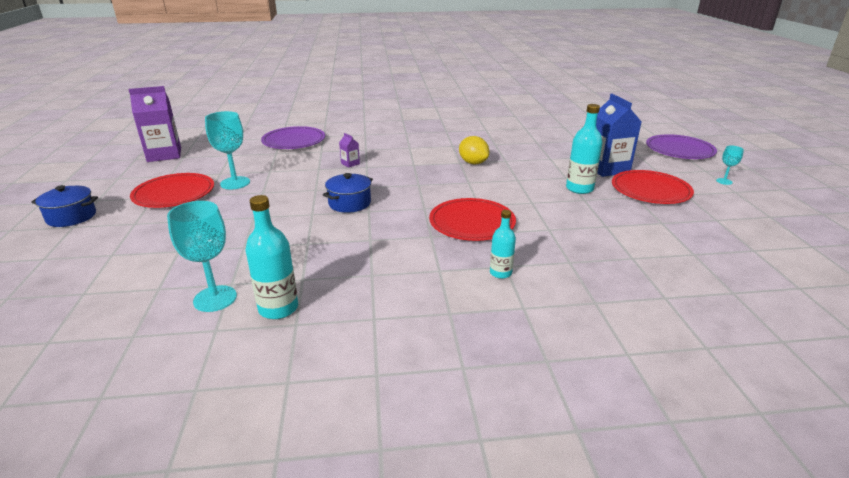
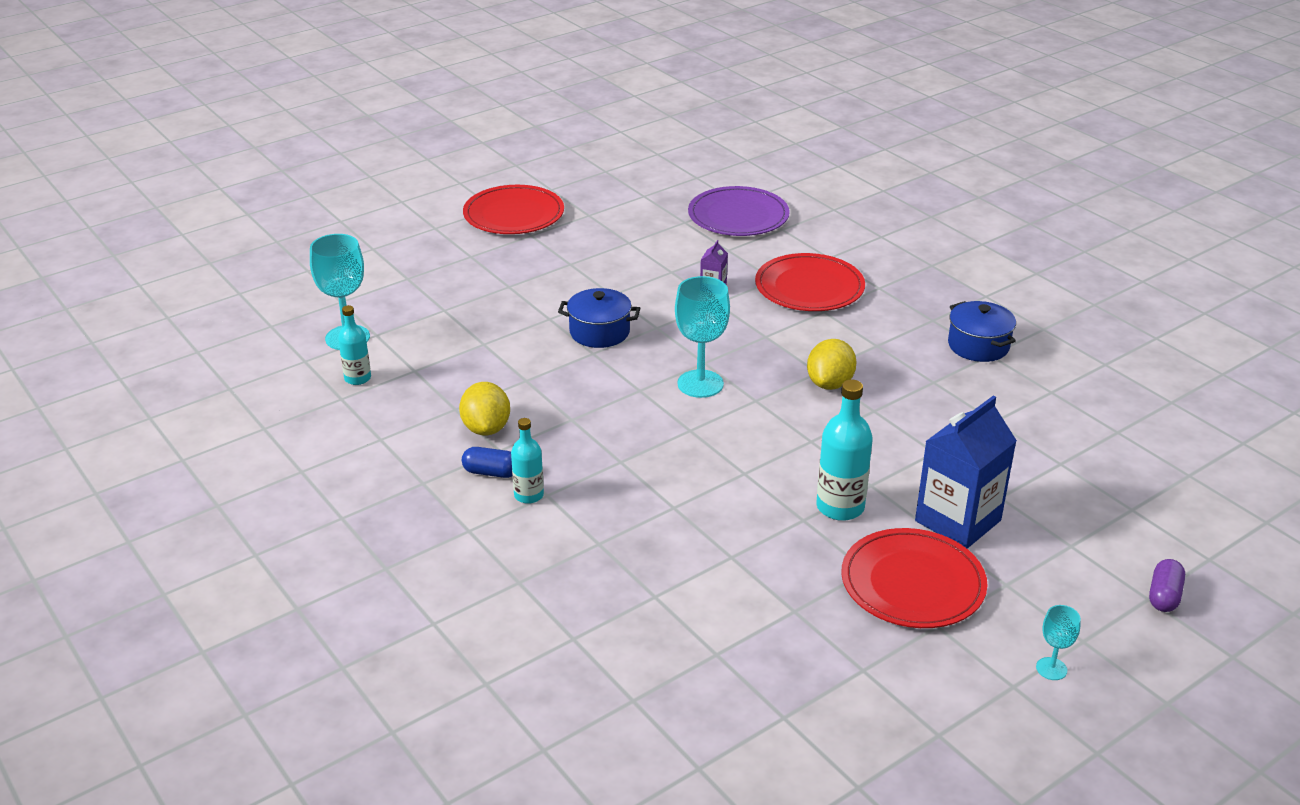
camera: 60 degrees right, 5 degrees up
blue pot [31,185,98,227] -> blue pot moved to [948,301,1016,362]
purple carton [128,86,181,162] -> none
turquoise goblet [205,111,250,189] -> turquoise goblet moved to [675,276,730,398]
turquoise bottle [245,195,298,319] -> turquoise bottle [338,305,371,385], size x0.62
red plate [429,198,516,241] -> red plate moved to [755,253,865,311]
purple plate [646,134,717,159] -> purple capsule [1149,559,1185,612]
none -> yellow lemon [459,382,510,435]
none -> blue capsule [462,447,512,478]

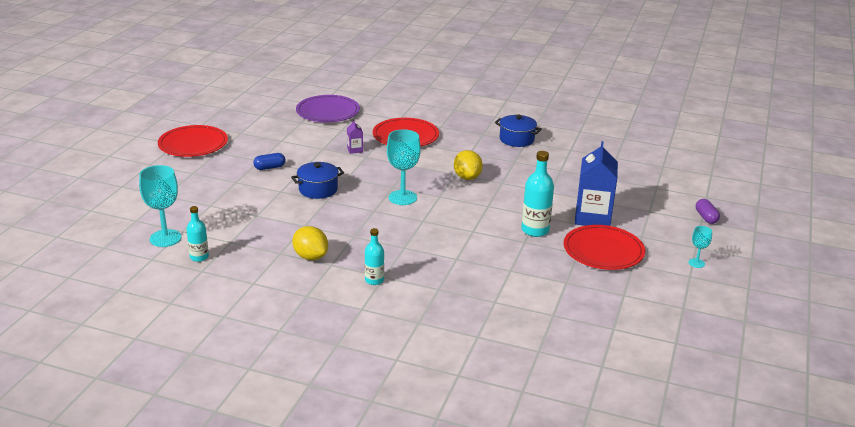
camera: 35 degrees left, 5 degrees down
blue capsule [462,447,512,478] -> blue capsule moved to [253,153,285,170]

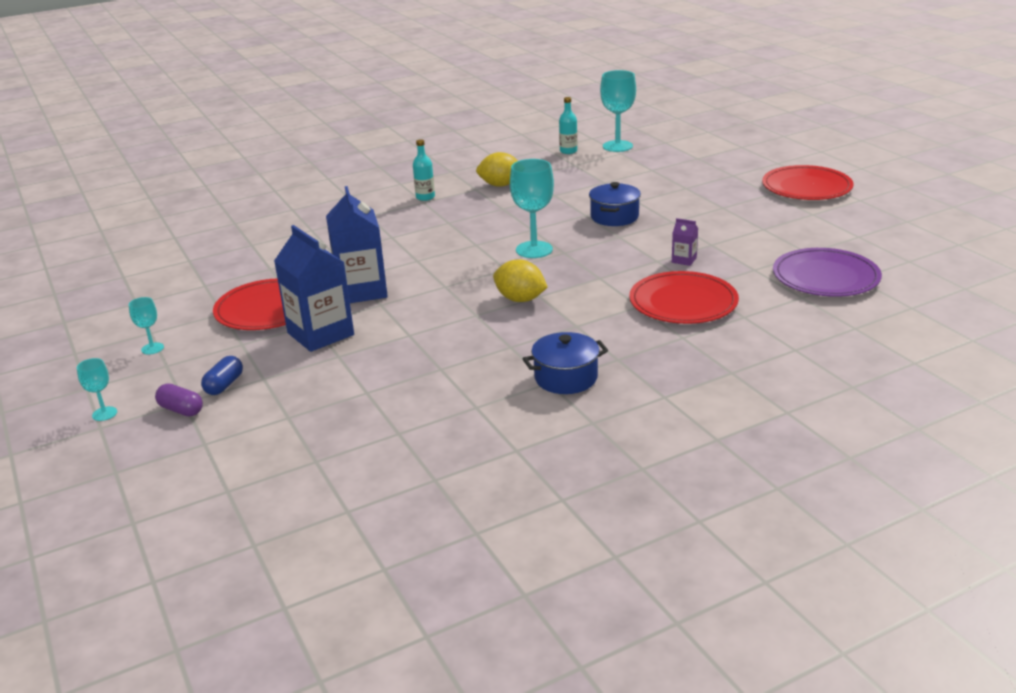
camera: 135 degrees right, 0 degrees up
blue capsule [253,153,285,170] -> blue capsule moved to [201,356,243,395]
turquoise bottle [521,151,554,237] -> blue carton [326,186,388,303]
none -> turquoise goblet [77,358,117,421]

